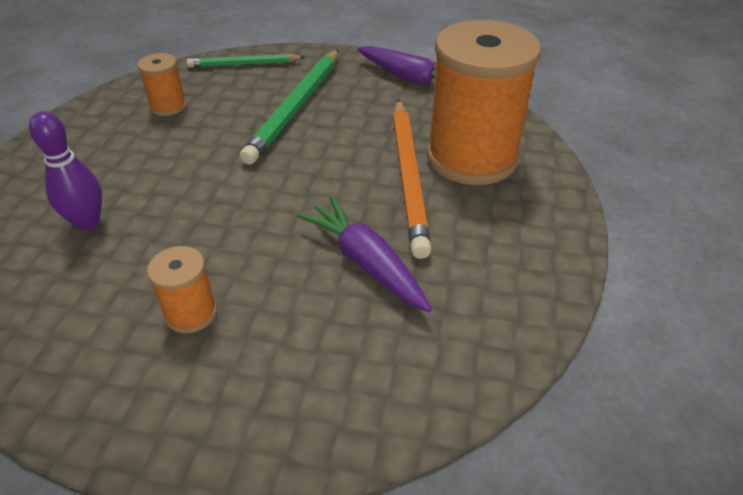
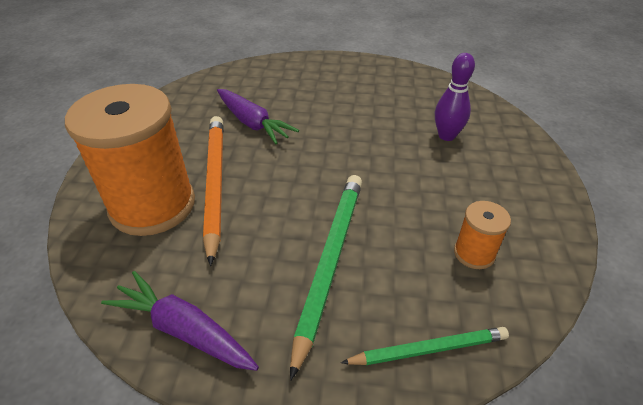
camera: 175 degrees right, 0 degrees up
orange spool [147,246,217,333] -> none

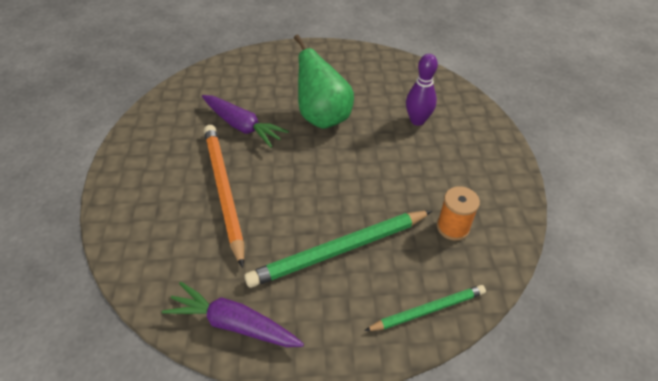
camera: 10 degrees left, 5 degrees up
orange spool [65,84,195,236] -> none
green pencil [290,175,362,381] -> green pencil turned 120 degrees counterclockwise [244,211,432,288]
none -> green pear [294,34,354,129]

